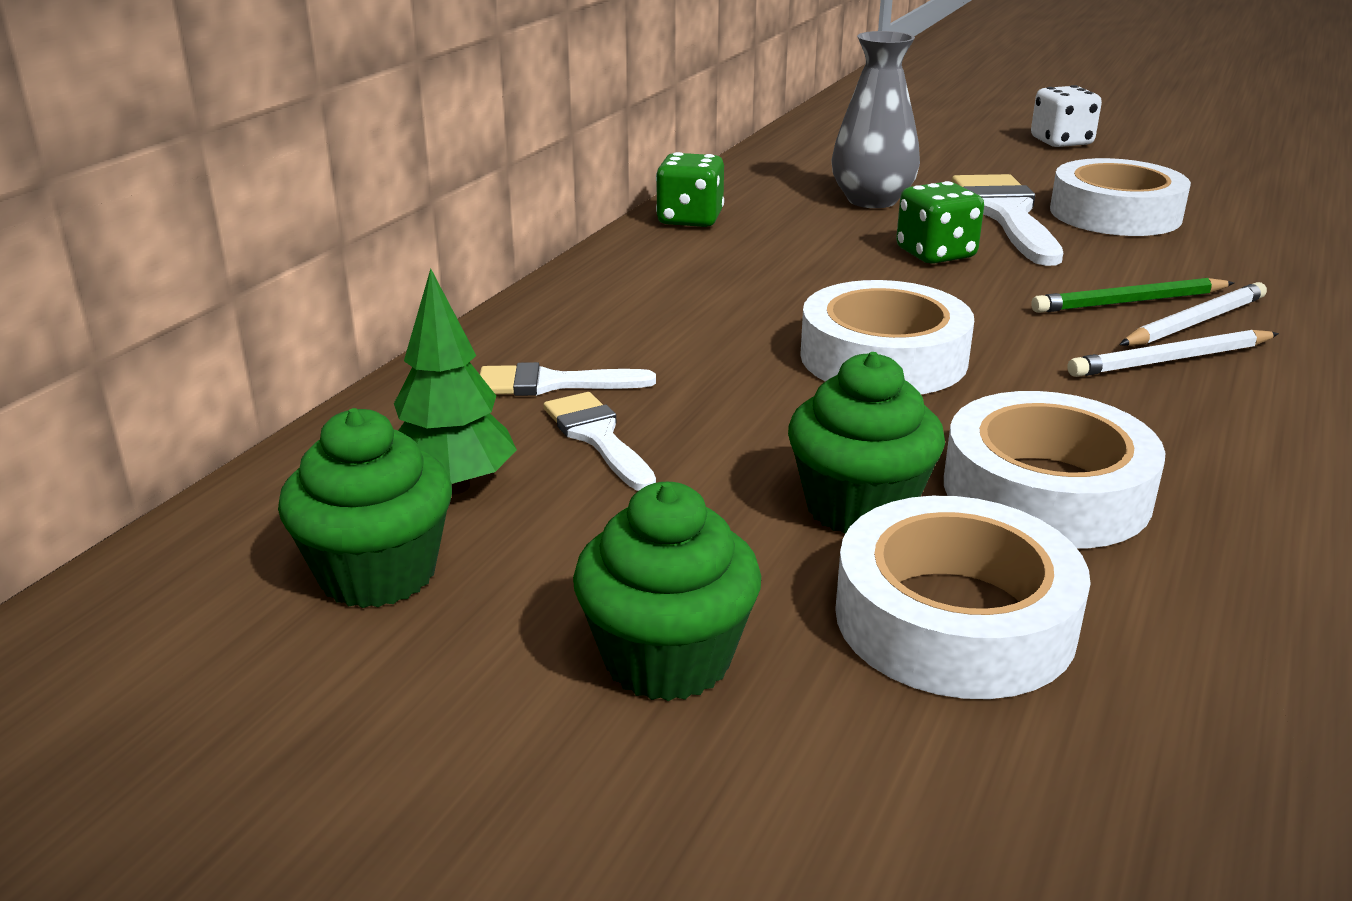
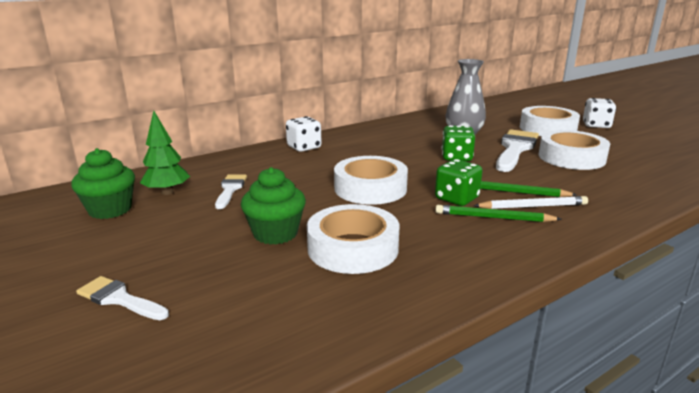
camera: 30 degrees right, 5 degrees down
white brush [480,362,656,396] -> white brush moved to [76,276,169,320]
green cupcake [573,482,761,701] -> none
green dice [656,152,724,227] -> green dice moved to [435,159,482,206]
white tape [835,496,1091,699] -> white tape moved to [520,106,580,136]
white pencil [1068,330,1279,377] -> green pencil [435,205,561,222]
none -> white dice [286,116,322,152]

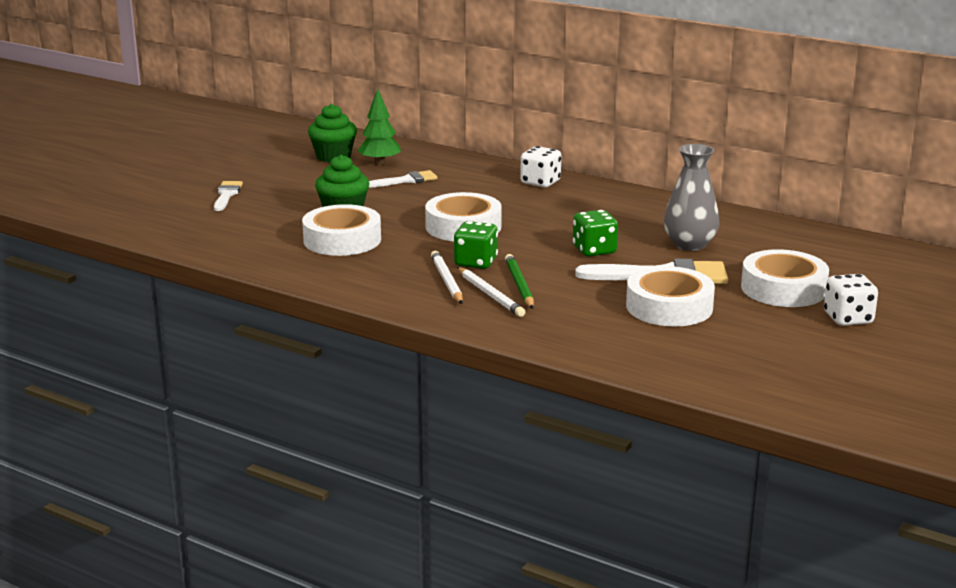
camera: 65 degrees right, 0 degrees up
green pencil [435,205,561,222] -> white pencil [431,251,463,304]

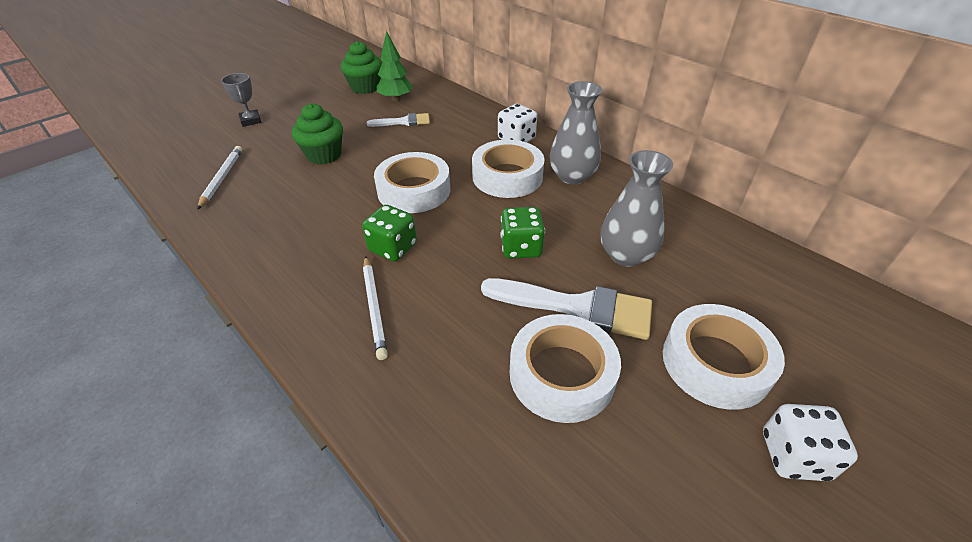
camera: 15 degrees right, 20 degrees up
white brush [214,181,243,211] -> grey trophy [221,73,261,127]
white tape [302,204,381,256] -> white tape moved to [472,140,544,198]
white pencil [431,251,463,304] -> white pencil moved to [197,146,242,210]
green pencil [505,254,534,309] -> none
none -> grey vase [550,81,602,184]

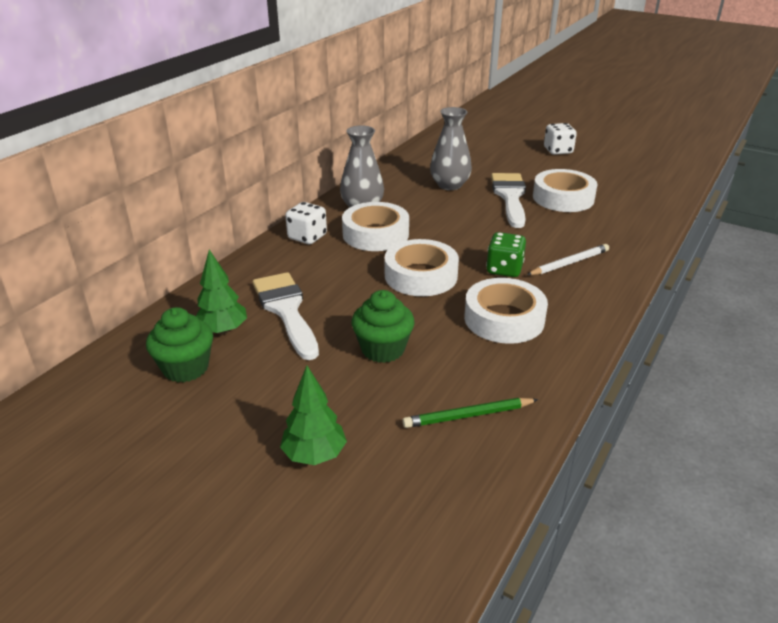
camera: 105 degrees left, 10 degrees down
white pencil [197,146,242,210] -> green pencil [402,398,538,428]
grey trophy [221,73,261,127] -> green tree [280,366,347,465]
white brush [367,113,430,127] -> white brush [253,272,319,360], size x1.78
green dice [500,207,545,259] -> none
white tape [663,304,785,410] -> white tape moved to [464,278,548,344]

